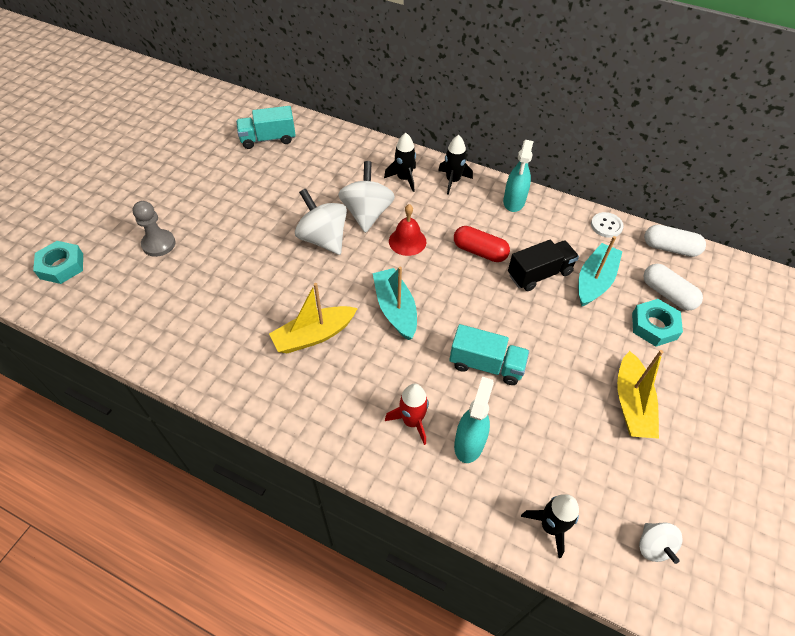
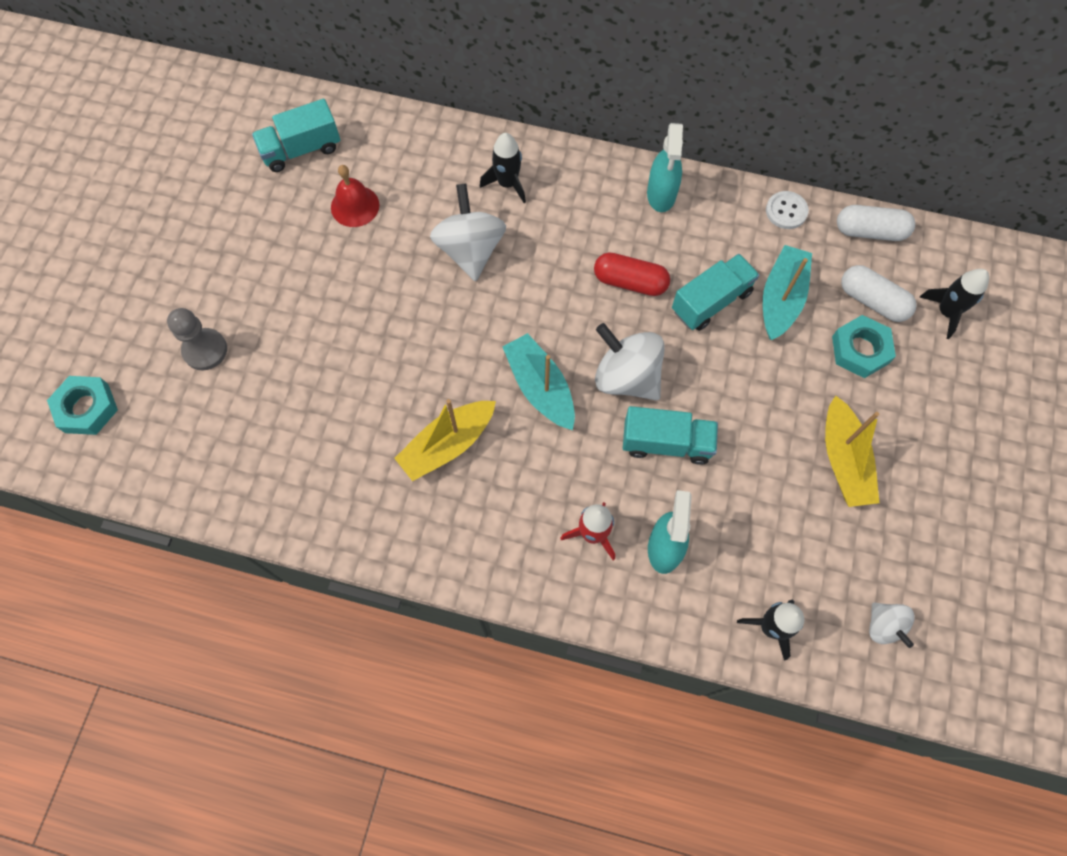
camera: 10 degrees left, 15 degrees up
white spinning top [295,189,347,255] -> white spinning top moved to [595,323,665,401]
red bell [389,204,426,256] -> red bell moved to [331,165,379,227]
black rocket [438,135,473,195] -> black rocket moved to [919,269,989,339]
black truck [508,240,579,291] -> turquoise truck [672,254,760,331]

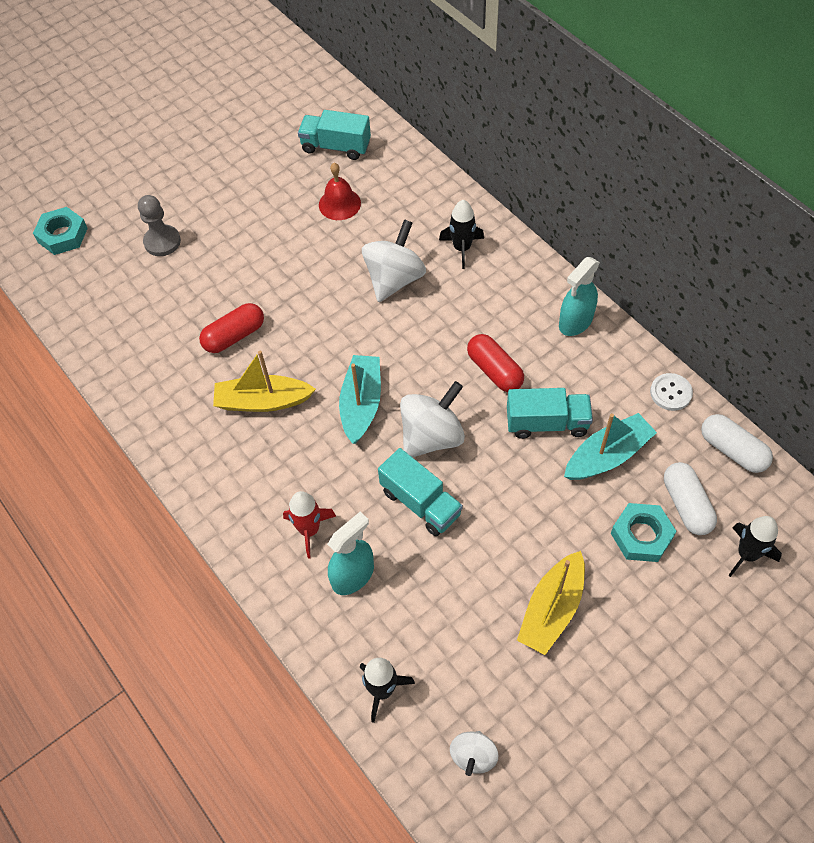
camera: 40 degrees right, 10 degrees down
white spinning top [595,323,665,401] -> white spinning top turned 60 degrees clockwise [400,381,465,458]
none -> red capsule [199,303,264,353]

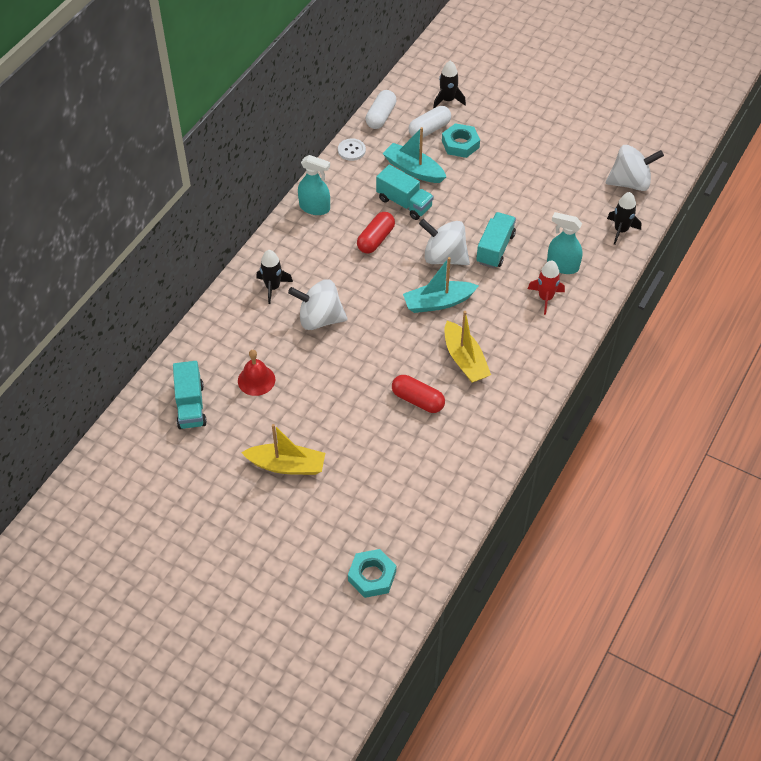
camera: 115 degrees left, 5 degrees down
grey pawn [138,195,181,256] -> none
white spinning top [450,731,498,776] -> white spinning top [606,145,664,191], size x1.80
turquoise truck [507,388,593,439] -> turquoise truck turned 150 degrees clockwise [376,165,434,220]
yellow boat [517,551,585,655] -> yellow boat moved to [241,424,325,475]

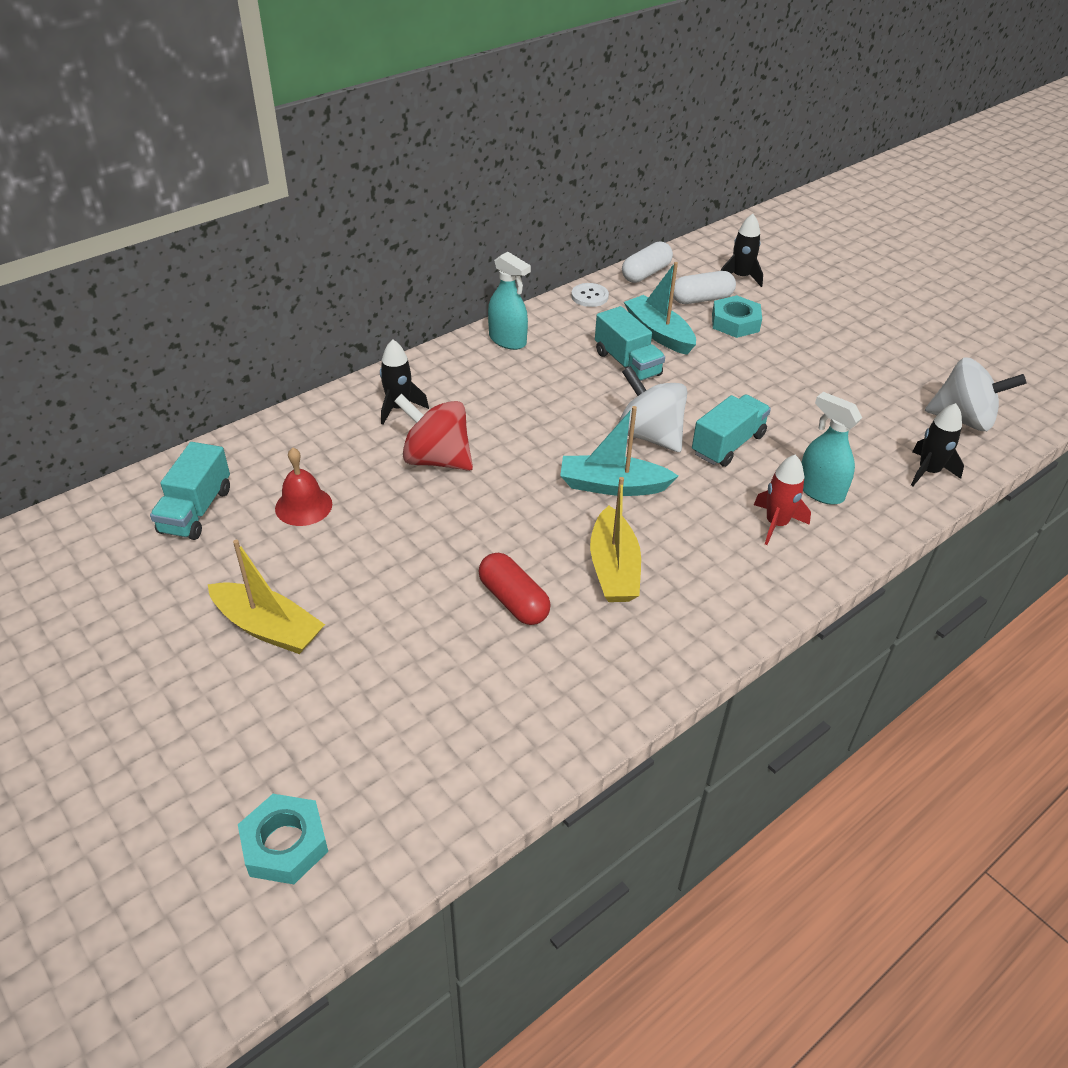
camera: 20 degrees right, 10 degrees down
white spinning top [288,280,348,330] -> red spinning top [394,394,473,471]
red capsule [357,212,395,254] -> none

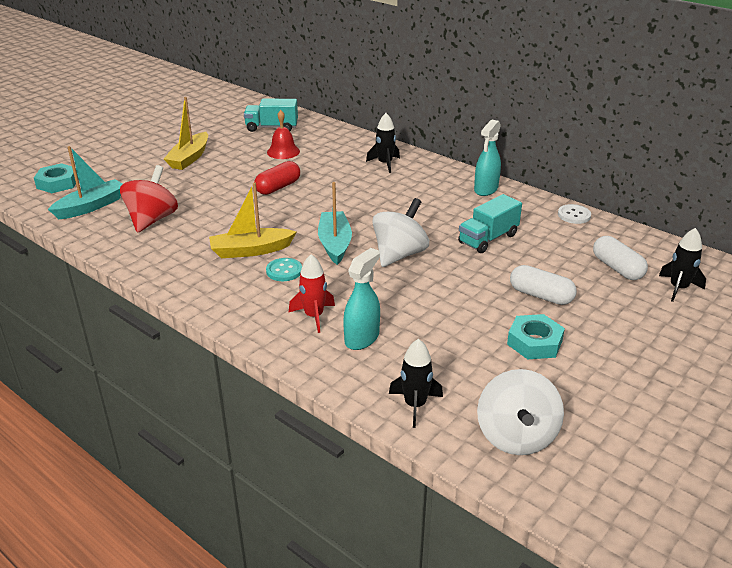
camera: 80 degrees right, 10 degrees down
red spinning top [394,394,473,471] -> red spinning top moved to [120,165,178,233]
red capsule [478,553,551,625] -> red capsule moved to [254,161,300,195]
white capsule [622,241,673,283] -> white capsule moved to [510,265,577,305]
turquoise boat [624,262,696,355] -> turquoise boat moved to [48,146,123,219]
turquoise truck [692,394,771,467] -> none
turquoise nut [712,295,762,338] -> turquoise nut moved to [507,314,565,359]
none -> turquoise button [266,258,302,281]

